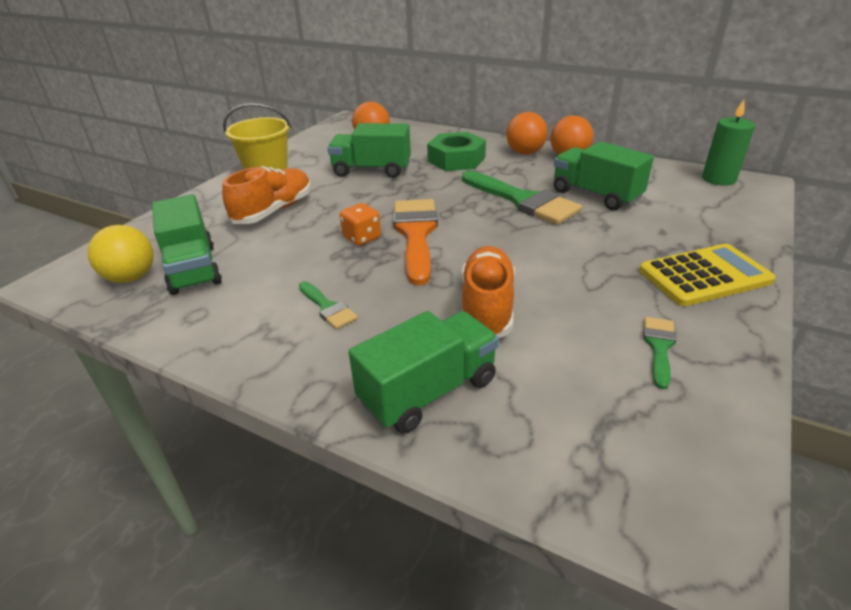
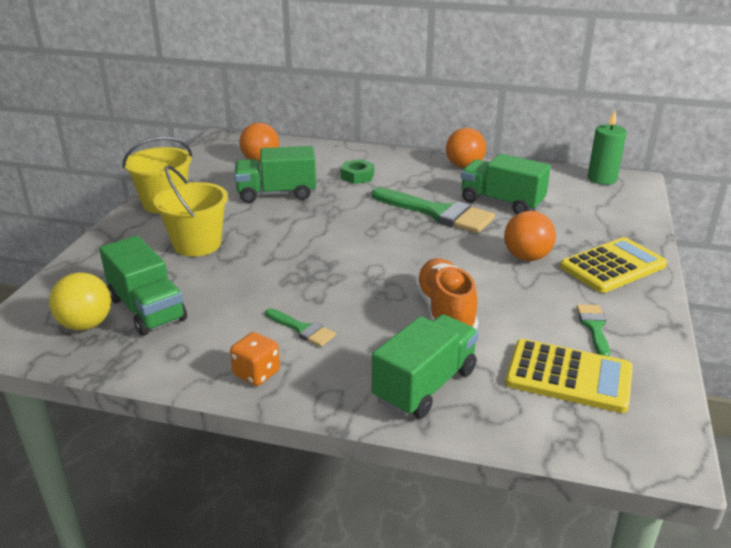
camera: 15 degrees left, 5 degrees down
orange shoe [222,166,311,224] -> yellow bucket [153,165,228,257]
orange dice [340,203,381,246] -> orange dice moved to [230,332,280,386]
orange brush [393,199,438,286] -> none
green nut [427,132,486,171] -> green nut [341,159,374,184], size x0.60
orange ball [506,112,548,155] -> orange ball moved to [504,211,556,261]
none -> yellow calculator [505,339,633,413]

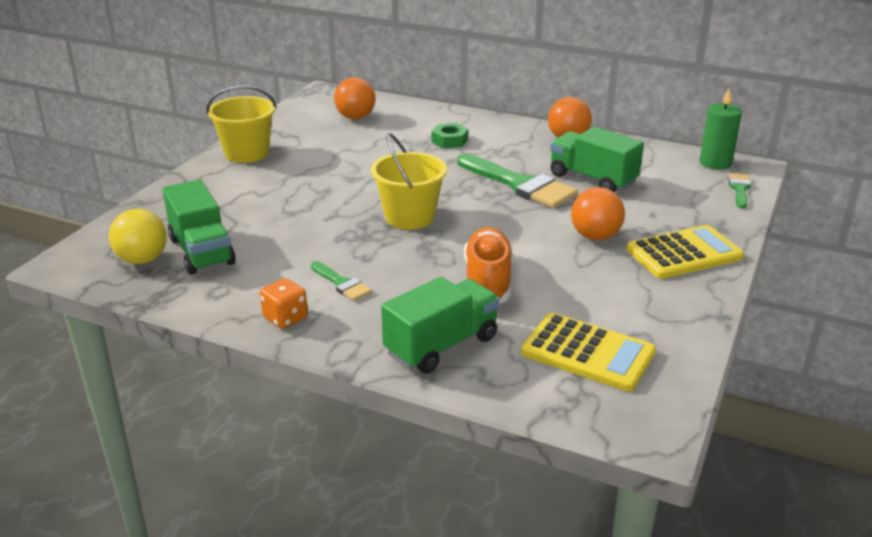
camera: 10 degrees right, 0 degrees up
yellow bucket [153,165,228,257] -> yellow bucket moved to [371,133,447,229]
green truck [234,146,316,203] -> none
green brush [576,305,610,356] -> green brush moved to [729,173,751,209]

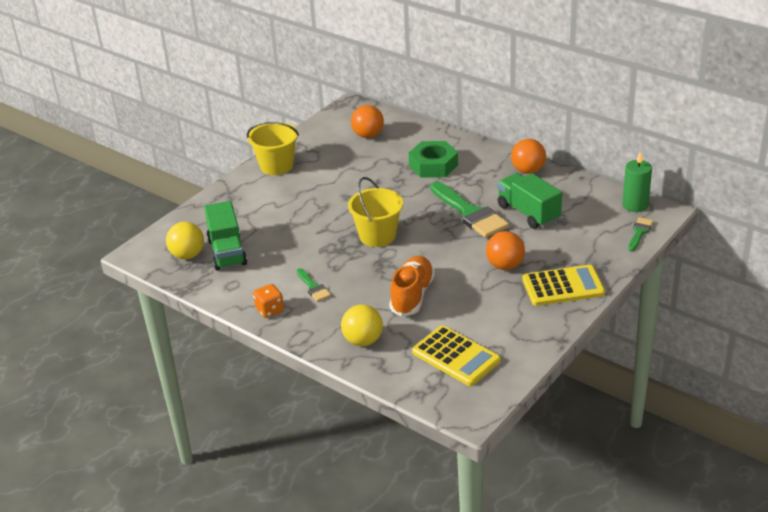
camera: 15 degrees right, 5 degrees up
green truck [381,277,499,374] -> yellow ball [341,304,383,346]
green nut [431,123,468,148] -> green nut [408,141,458,178], size x1.66

